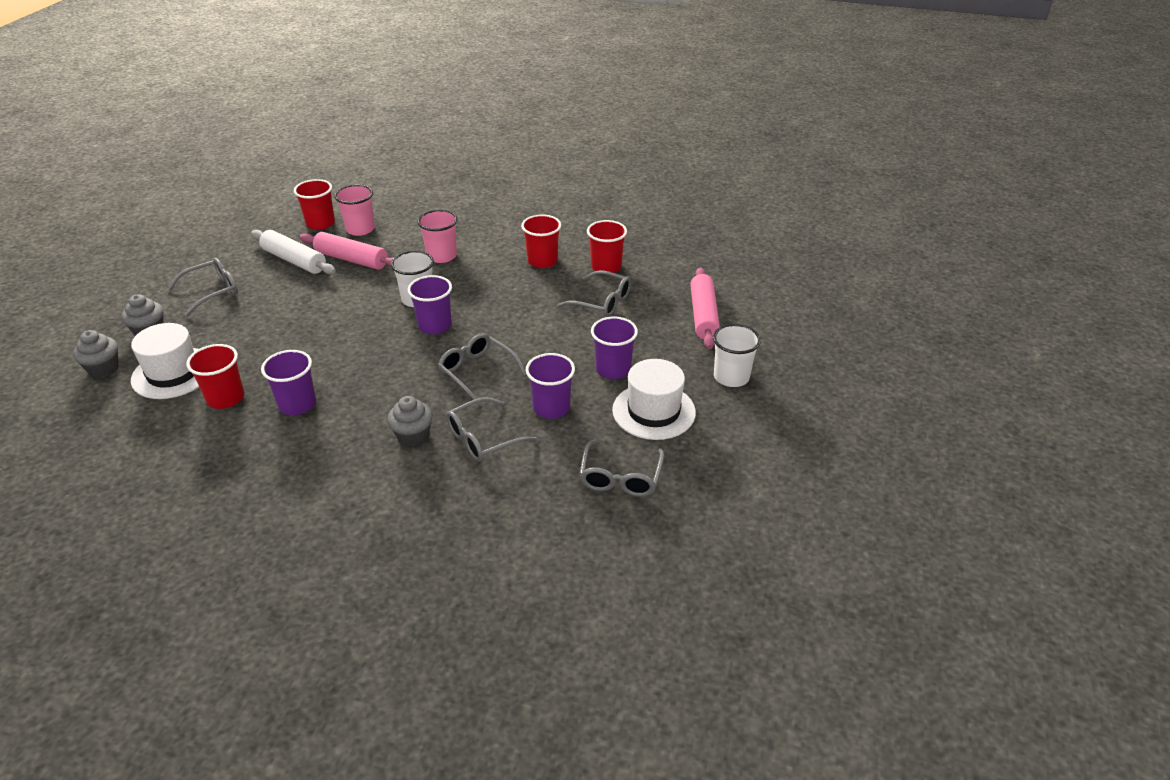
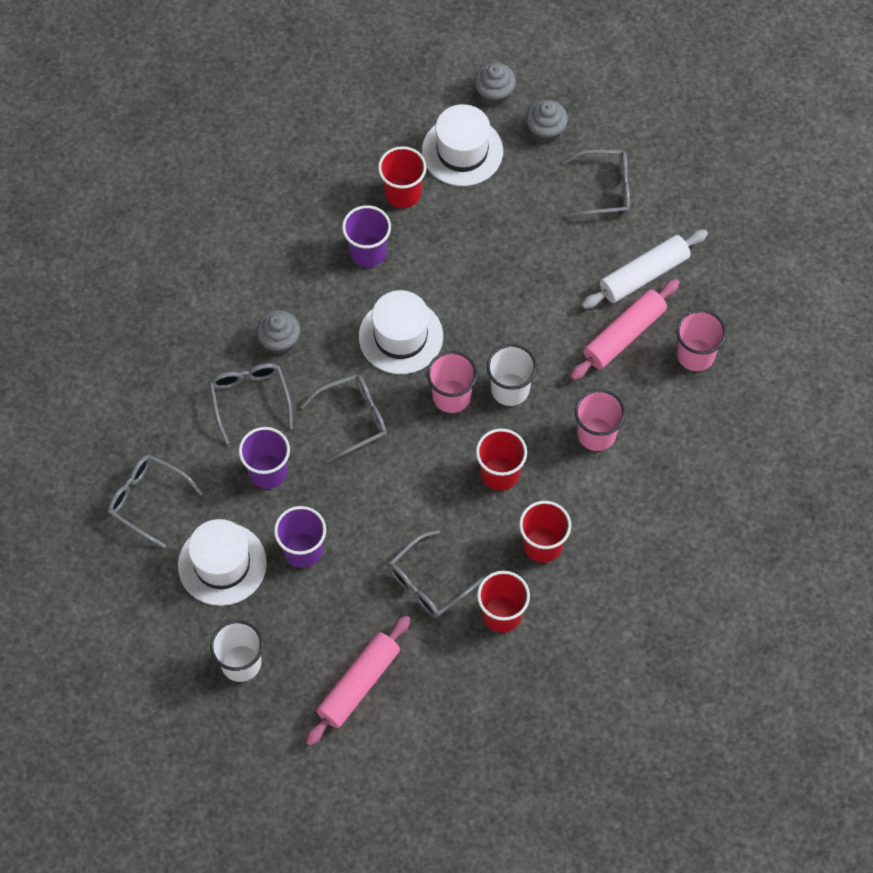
camera: 110 degrees right, 25 degrees up
grey glasses [168,258,238,316] -> grey glasses turned 75 degrees counterclockwise [562,150,630,218]
red cup [294,179,335,230] -> red cup moved to [476,428,527,490]
purple cup [408,275,452,334] -> pink cup [427,351,477,413]
pink rolling pin [690,267,720,349] -> pink rolling pin turned 75 degrees counterclockwise [305,615,411,746]
none -> white hat [359,290,443,374]

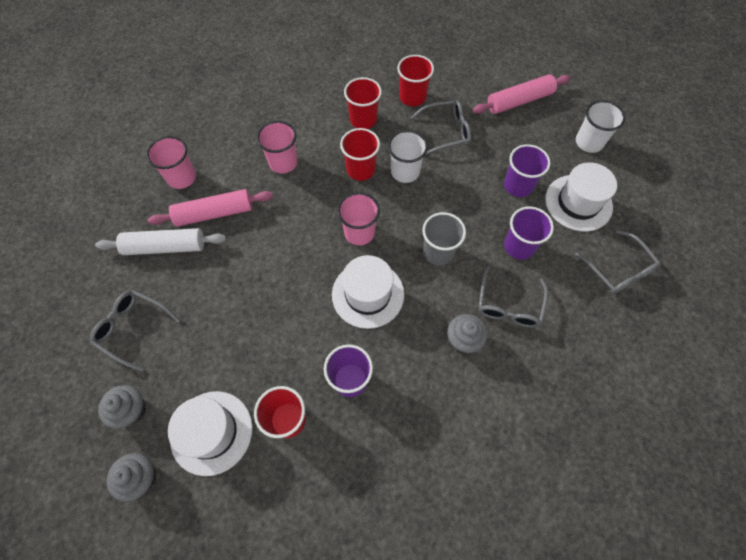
camera: 150 degrees left, 0 degrees up
grey glasses [301,374,387,463] -> grey cup [422,212,466,266]
white cup [487,344,537,406] -> white cup moved to [388,130,428,183]

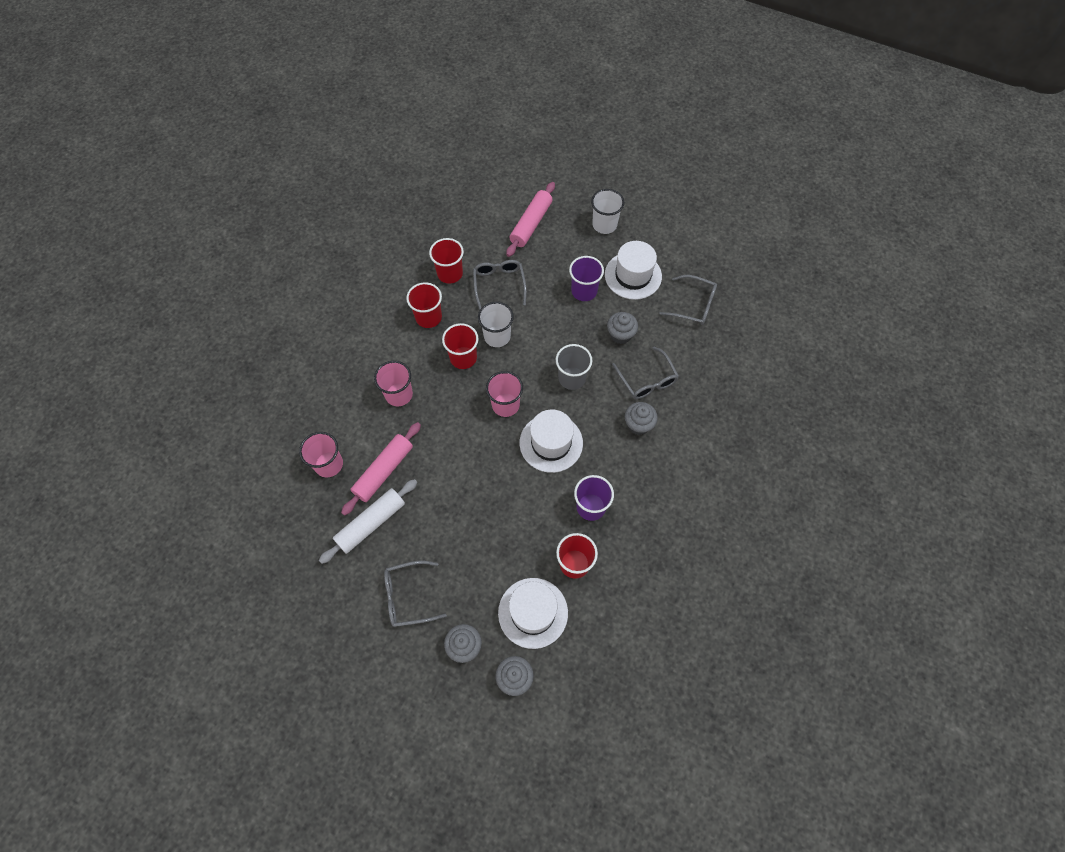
camera: 40 degrees left, 0 degrees up
grey glasses [411,100,471,155] -> grey glasses turned 45 degrees counterclockwise [473,260,527,310]
purple cup [504,206,554,260] -> grey cupcake [607,312,638,344]

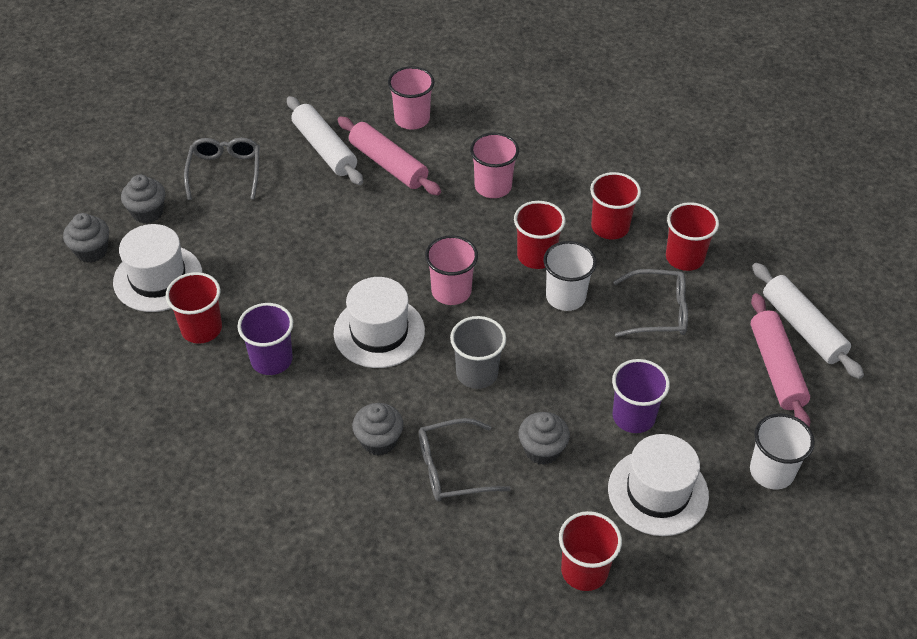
camera: 100 degrees right, 15 degrees down
pink rolling pin [506,182,555,257] -> pink rolling pin turned 45 degrees clockwise [751,293,810,428]
grey glasses [659,275,717,325] -> red cup [559,511,622,591]
none -> white rolling pin [752,263,864,379]

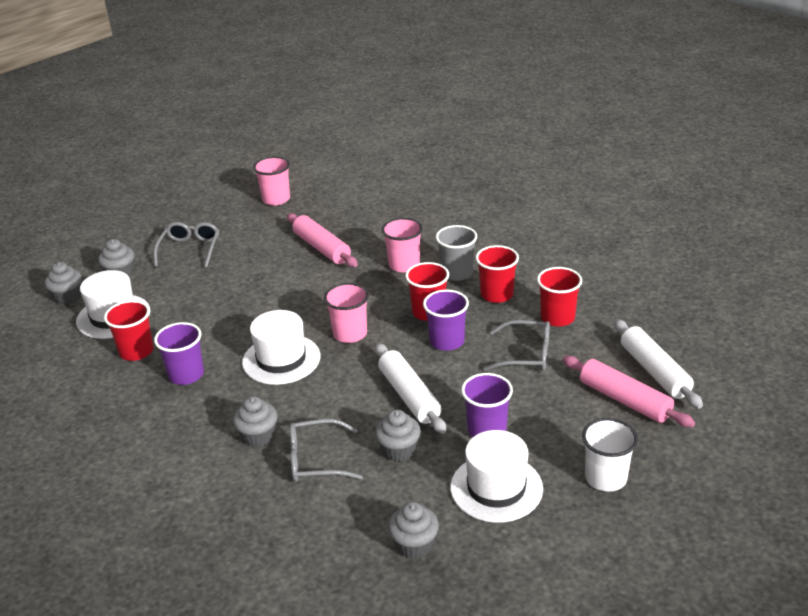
camera: 10 degrees right, 15 degrees down
white rolling pin [287,96,363,185] -> white rolling pin moved to [375,343,446,434]
pink cup [388,66,435,130] -> pink cup moved to [253,157,290,205]
grey cup [450,316,506,389] -> grey cup moved to [436,225,477,281]
white cup [543,241,597,311] -> purple cup [423,290,469,351]
red cup [559,511,622,591] -> grey cupcake [388,502,439,559]
pink rolling pin [751,293,810,428] -> pink rolling pin turned 45 degrees counterclockwise [563,356,695,427]

